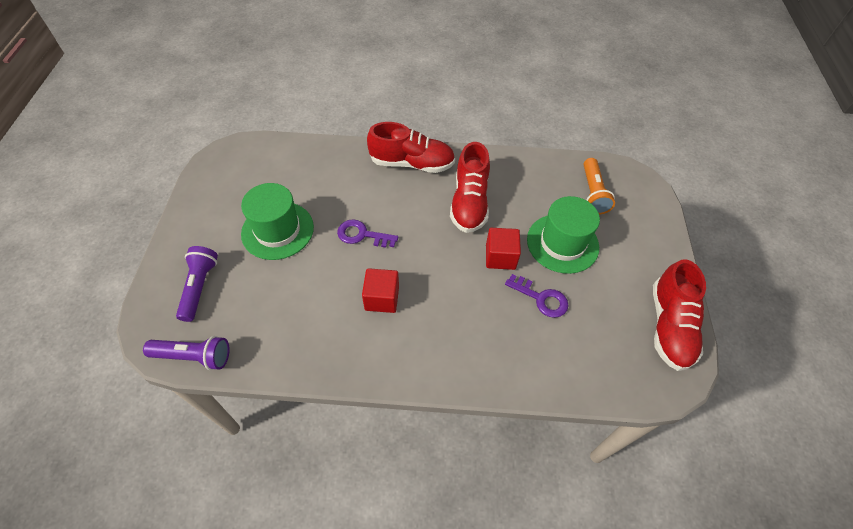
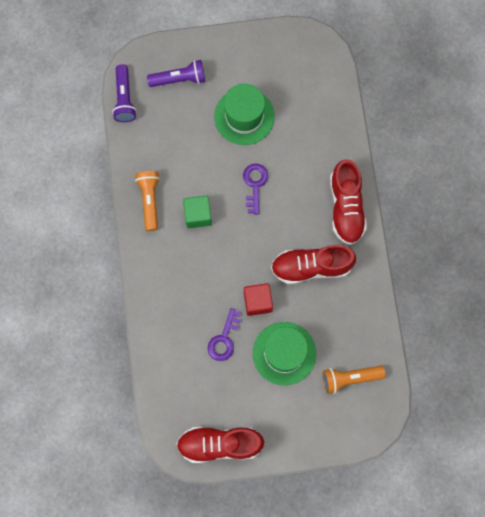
camera: 80 degrees right, 20 degrees up
red cube [362,268,399,313] -> green cube [183,196,212,228]
none -> orange flashlight [135,171,160,231]

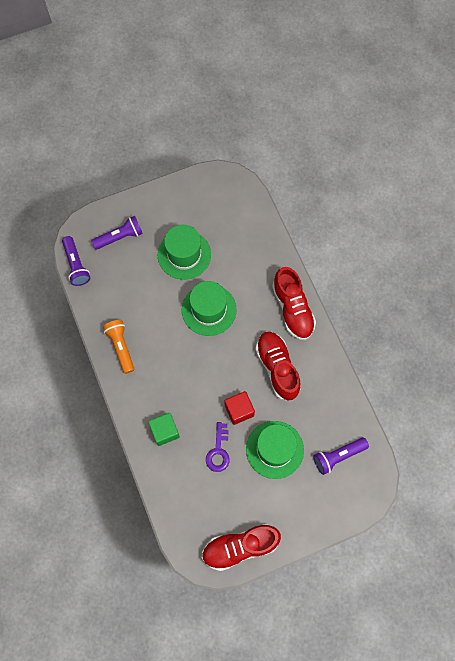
camera: 15 degrees left, 5 degrees down
green cube [183,196,212,228] -> green cube moved to [148,413,180,446]
purple key [243,163,268,214] -> green hat [182,281,236,336]
red shoe [271,245,356,284] -> red shoe turned 90 degrees clockwise [255,331,301,401]
orange flashlight [323,366,385,394] -> purple flashlight [313,438,369,475]

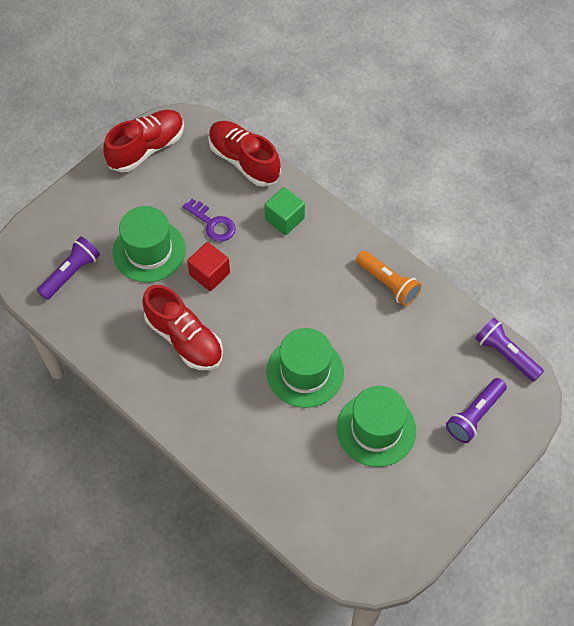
camera: 155 degrees right, 10 degrees down
purple key [206,422,230,472] -> purple key turned 150 degrees clockwise [183,199,236,242]
red shoe [272,267,316,340] -> red shoe moved to [208,121,281,187]

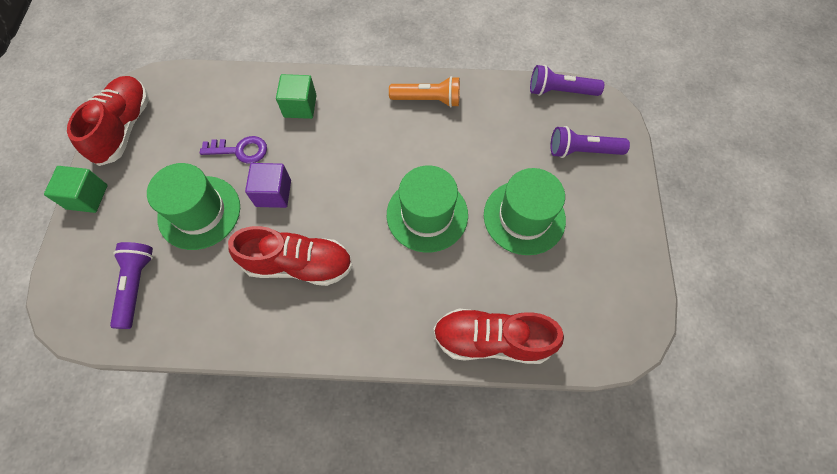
camera: 40 degrees left, 5 degrees up
red cube [187,242,230,291] -> purple cube [245,163,291,208]
red shoe [208,121,281,187] -> red shoe moved to [433,308,564,364]
purple flashlight [446,378,507,443] -> purple flashlight turned 90 degrees clockwise [550,126,630,158]
none -> green cube [44,166,107,213]

